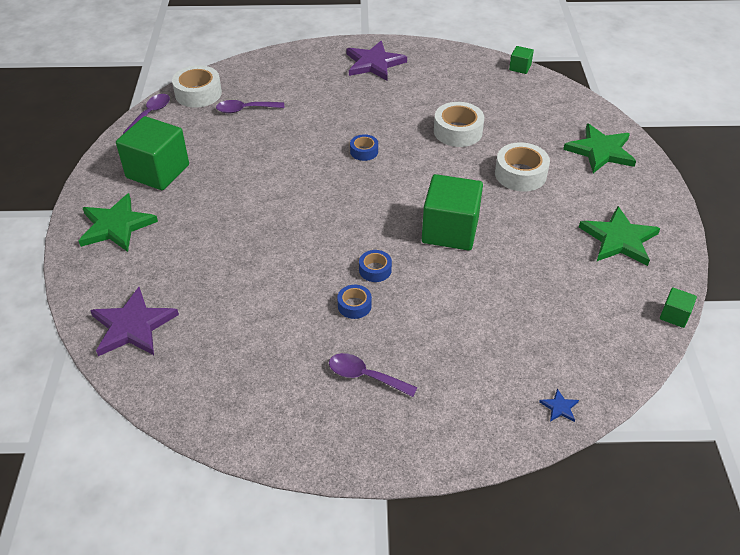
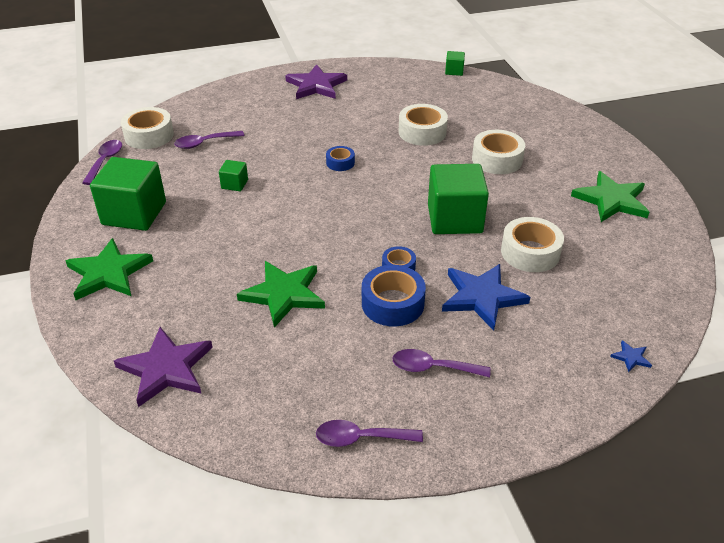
camera: 15 degrees left, 5 degrees down
blue tape [337,285,372,319] -> blue tape [362,265,426,326], size x1.78
green star [563,124,636,173] -> green star moved to [237,261,325,328]
green cube [660,287,697,328] -> green cube moved to [219,160,248,191]
none -> purple spoon [316,420,423,447]
none -> blue star [442,264,530,331]
none -> white tape [501,217,564,272]

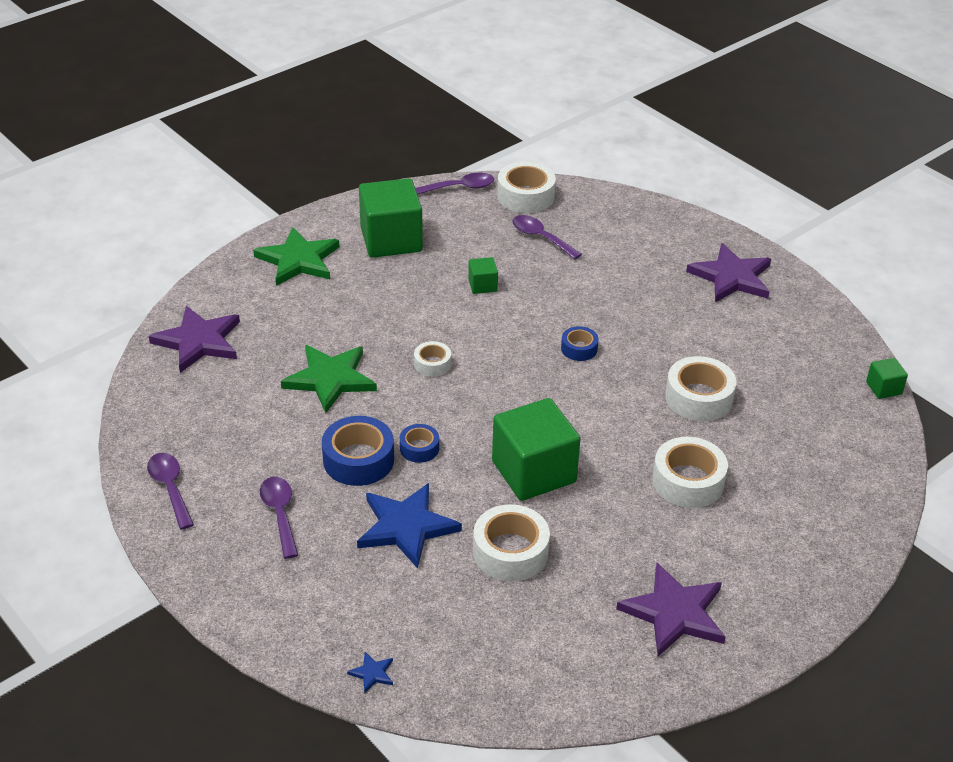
camera: 65 degrees right, 0 degrees up
green star [571,171,649,222] -> purple star [616,563,726,656]
none -> white tape [414,341,451,377]

